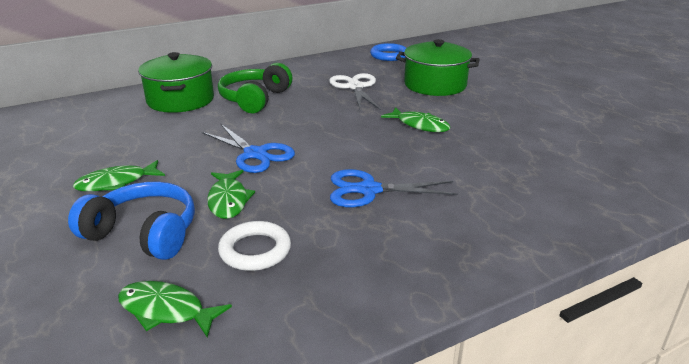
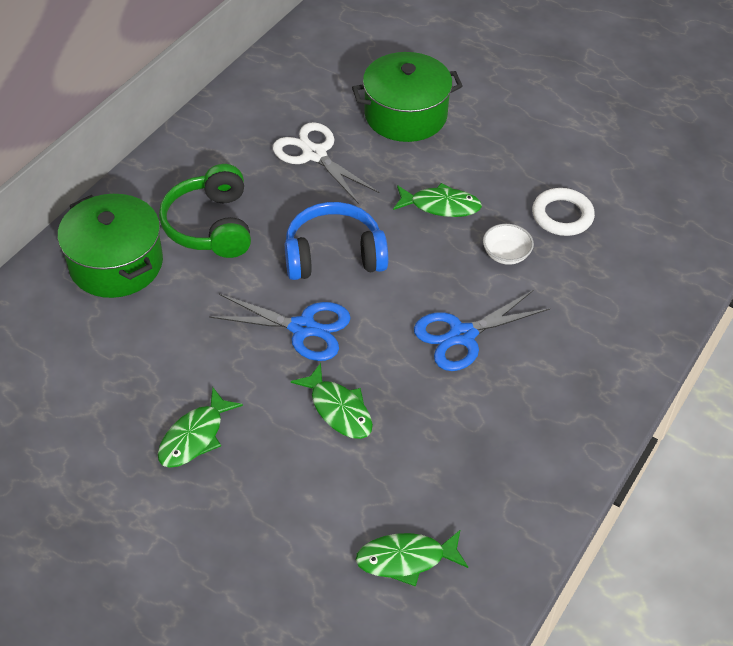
camera: 30 degrees left, 20 degrees up
blue headphones [68,182,195,260] -> blue headphones moved to [285,202,388,280]
white ring [218,221,291,271] -> white ring moved to [532,188,595,236]
blue ring [370,43,406,61] -> none
none -> white bowl [483,224,534,265]

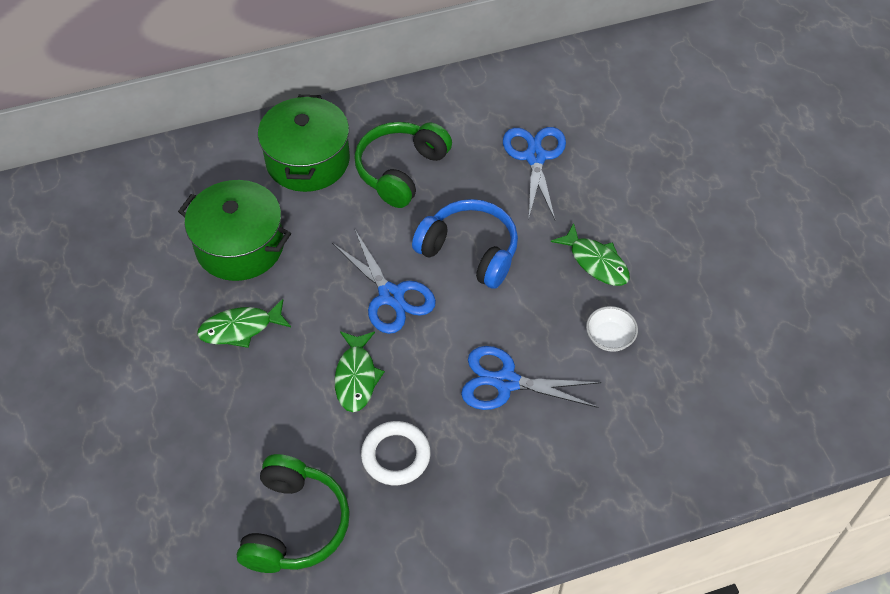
camera: 40 degrees right, 5 degrees up
white scissors [273,122,379,204] -> blue scissors [503,127,566,220]
green pot [352,52,463,142] -> green pot moved to [178,180,291,281]
green fish [356,529,468,587] -> green headphones [237,454,350,573]
white ring [532,188,595,236] -> white ring moved to [361,421,431,485]

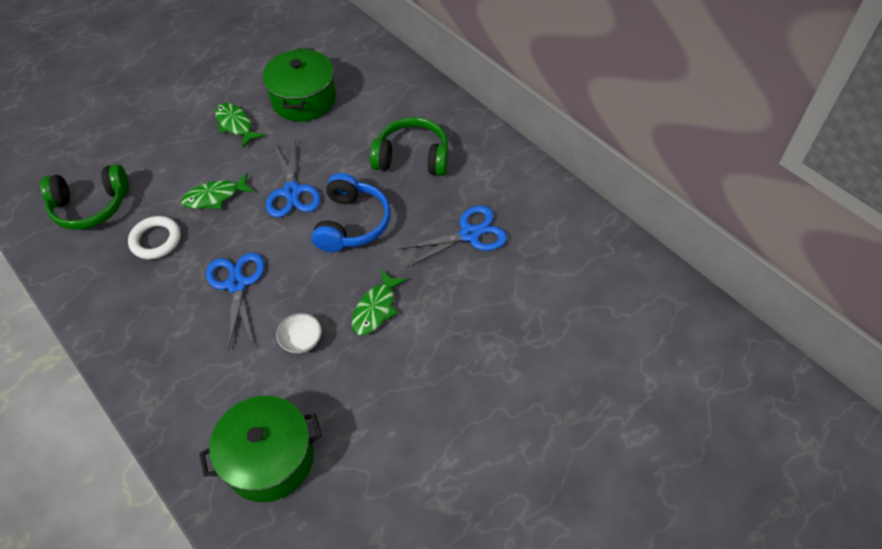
camera: 70 degrees right, 0 degrees up
green pot [258,95,350,192] -> green pot moved to [199,396,322,502]
blue scissors [332,230,436,334] -> blue scissors turned 45 degrees counterclockwise [266,140,321,218]

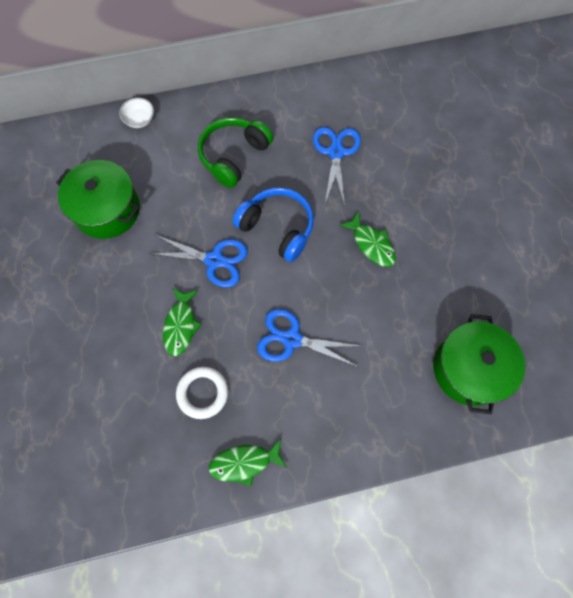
camera: 65 degrees left, 15 degrees up
green headphones [40,164,129,230] -> none
green fish [215,103,265,147] -> green fish moved to [209,439,287,486]
white bowl [276,313,322,354] -> white bowl moved to [119,98,154,128]

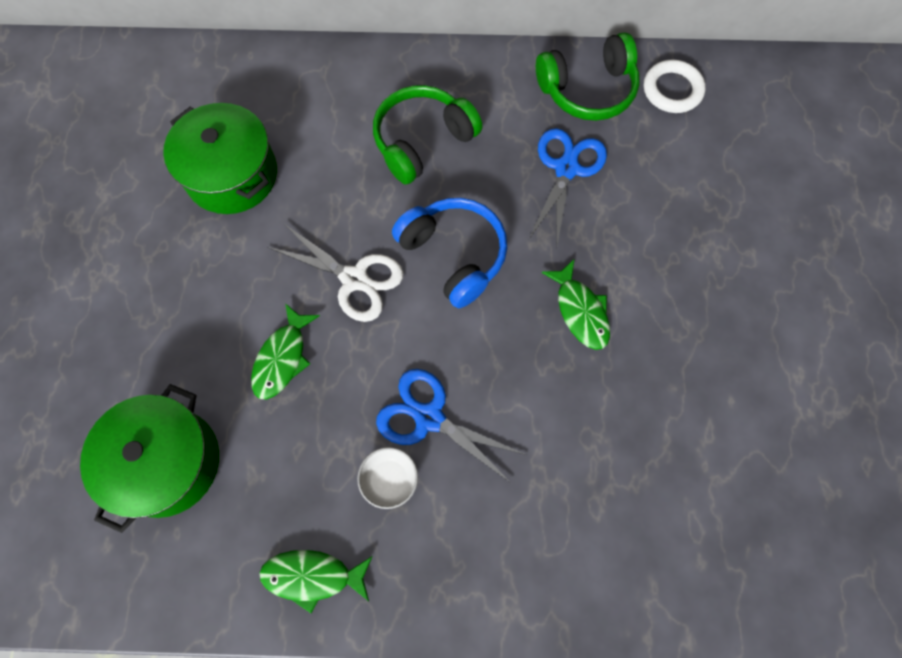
camera: 15 degrees right, 0 degrees up
white bowl [119,98,154,128] -> white bowl moved to [357,447,418,509]
blue scissors [148,234,248,288] -> white scissors [268,224,404,322]
white ring [176,367,228,419] -> white ring moved to [644,60,706,113]
green pot [433,314,525,414] -> green pot moved to [80,384,219,533]
none -> green headphones [536,32,640,121]

